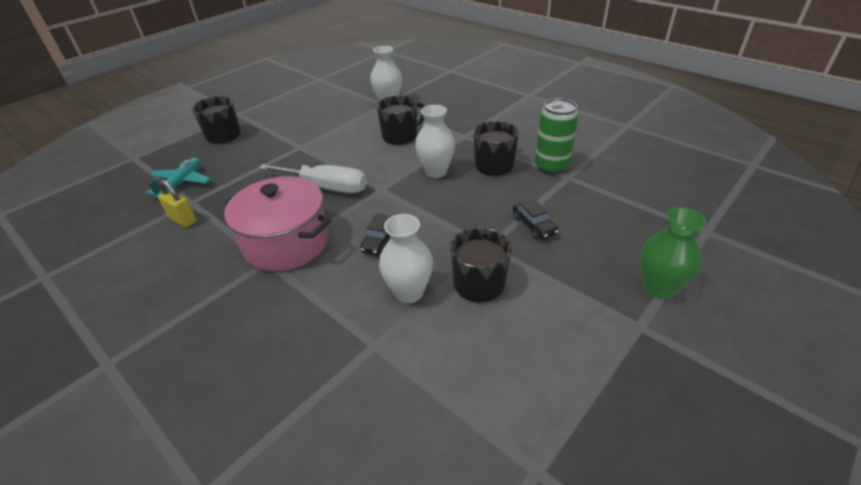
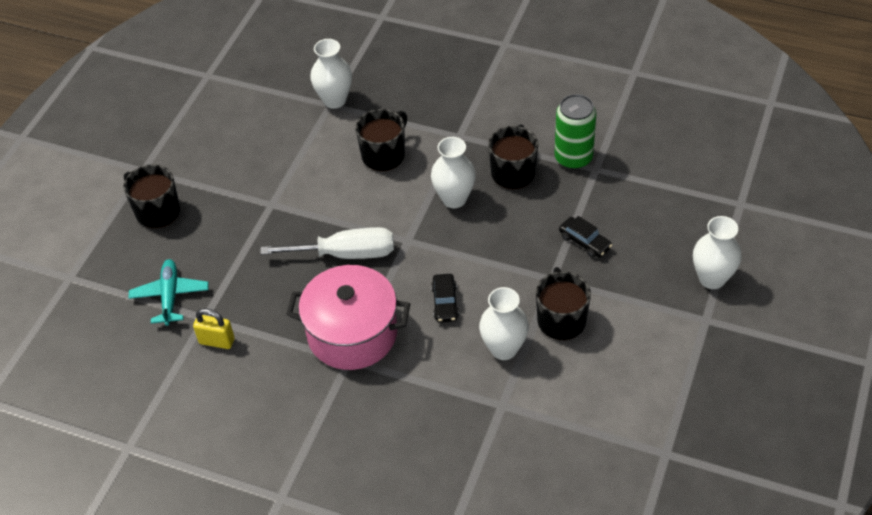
camera: 20 degrees left, 10 degrees up
green vase [640,207,706,299] -> white vase [693,216,741,289]

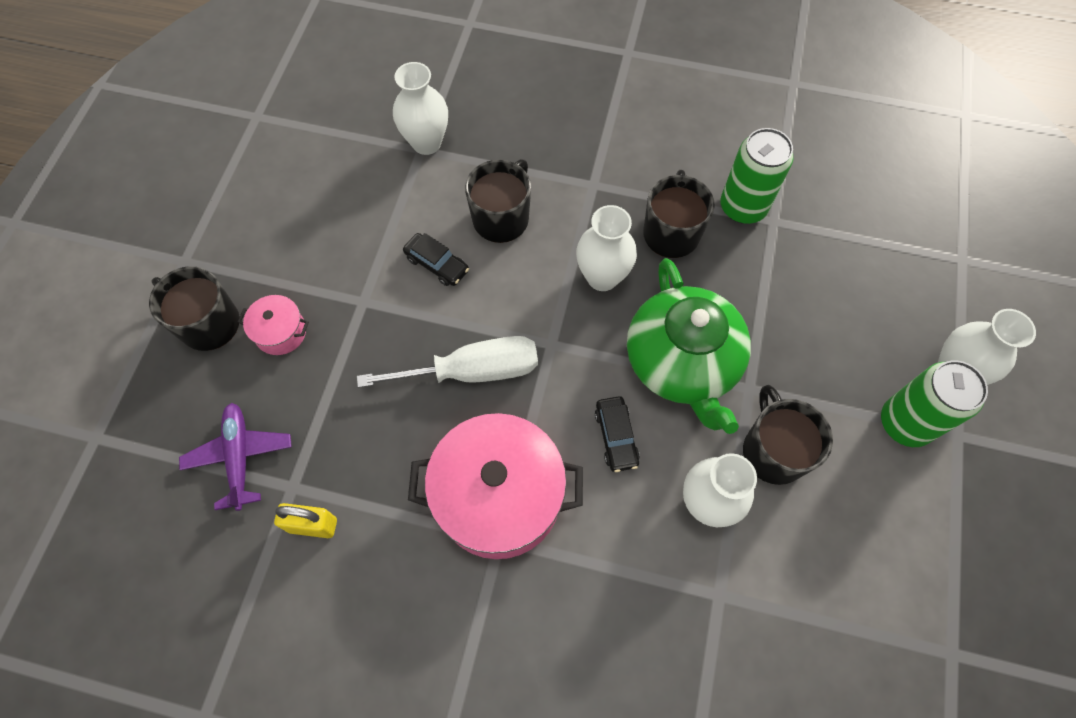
camera: 10 degrees left, 15 degrees up
turquoise plane [128,259,209,326] -> purple plane [179,403,292,511]
black car [559,216,612,258] -> black car moved to [403,233,469,286]
none -> pink pot [238,295,309,355]
none -> green teapot [627,258,751,434]
none -> green can [881,360,988,447]

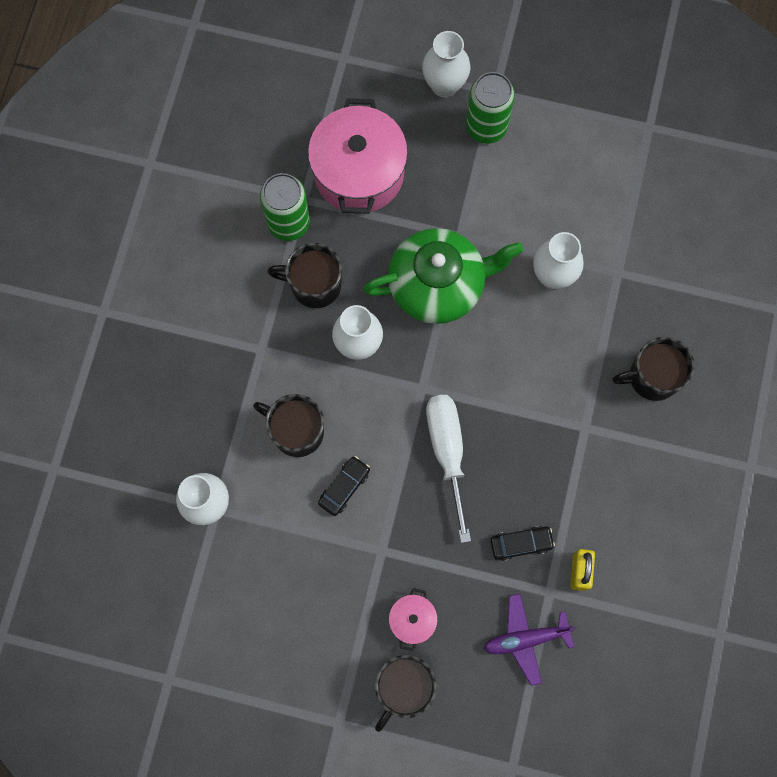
camera: 90 degrees left, 10 degrees up
pink pot [408,413,583,559] -> pink pot moved to [308,98,408,214]
black car [595,396,640,472] -> black car moved to [490,526,555,561]
black mug [743,385,833,485] -> black mug moved to [613,337,695,401]

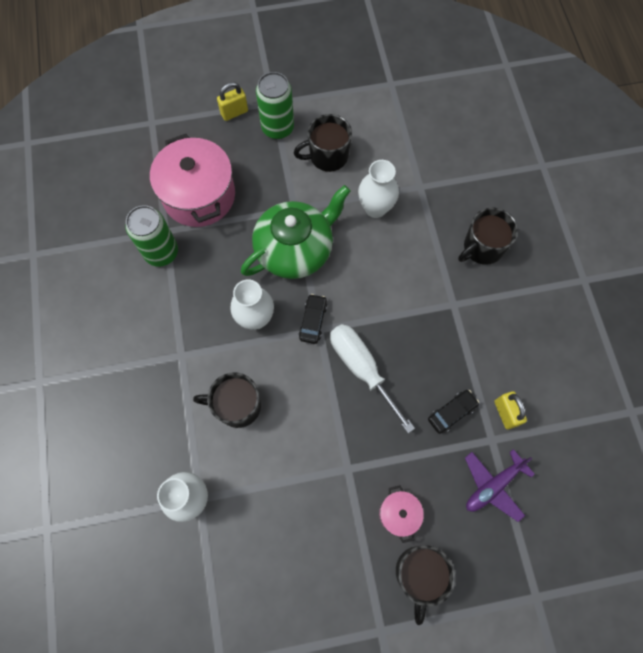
camera: 25 degrees left, 5 degrees down
black mug [268,243,342,308] -> black mug moved to [294,114,352,172]
black car [318,456,370,516] -> black car moved to [299,294,327,344]
white vase [422,31,470,98] -> yellow padlock [217,82,248,121]

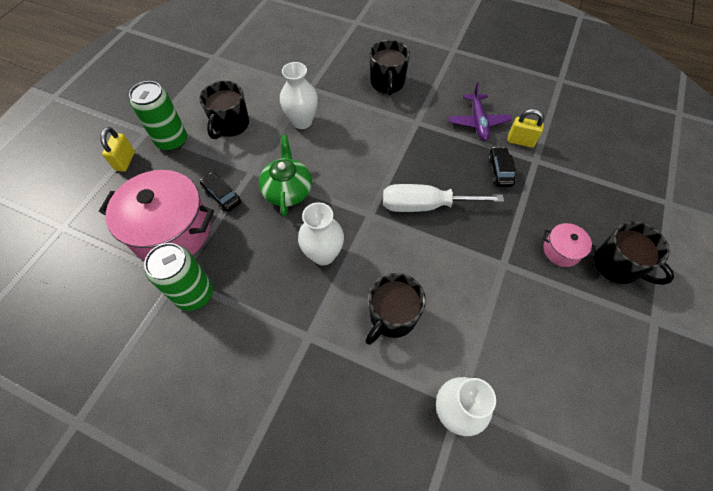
camera: 55 degrees left, 10 degrees down
green teapot [241,185,350,279] -> green teapot [259,135,312,217], size x0.66
black car [299,294,327,344] -> black car moved to [200,173,241,212]
purple plane [465,449,535,522] -> purple plane moved to [448,83,512,141]

